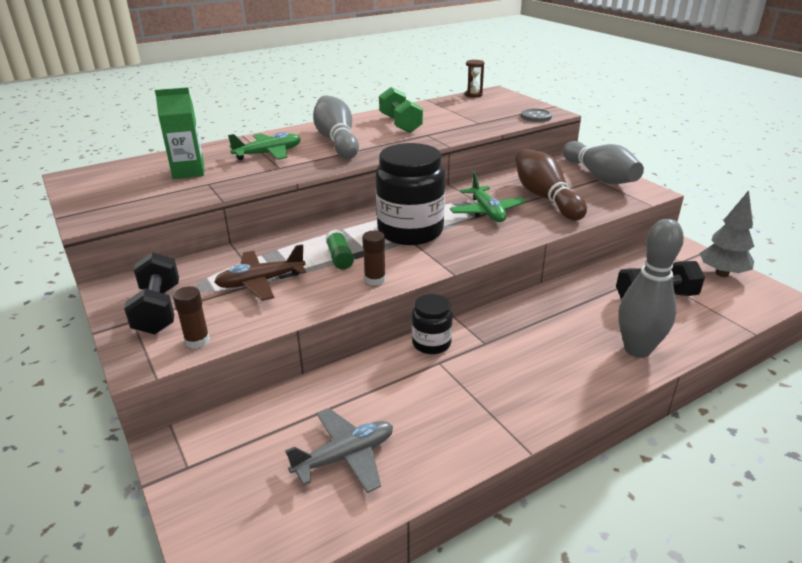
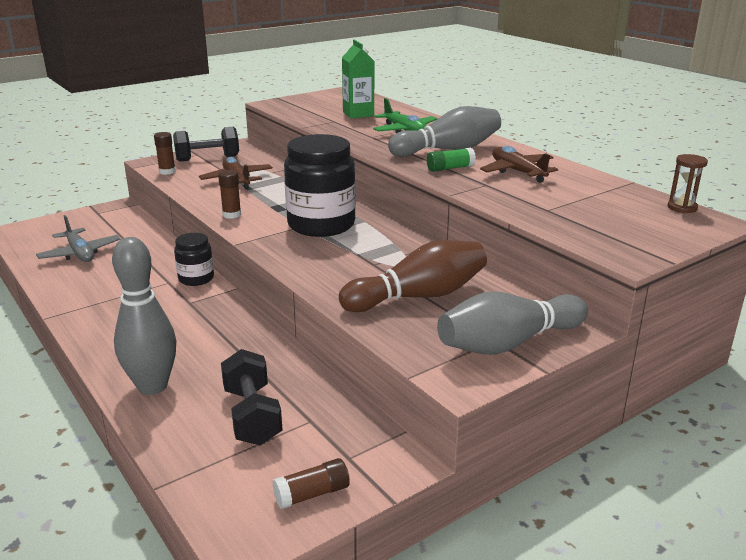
camera: 85 degrees right, 5 degrees down
green glue stick [325,229,354,269] -> green glue stick moved to [427,148,476,172]
green dumbbell [379,87,423,133] -> brown plane [480,146,558,183]
green plane [450,172,526,222] -> none
grey button [521,109,552,122] -> none
grey tree [699,190,754,277] -> brown glue stick [272,458,350,509]

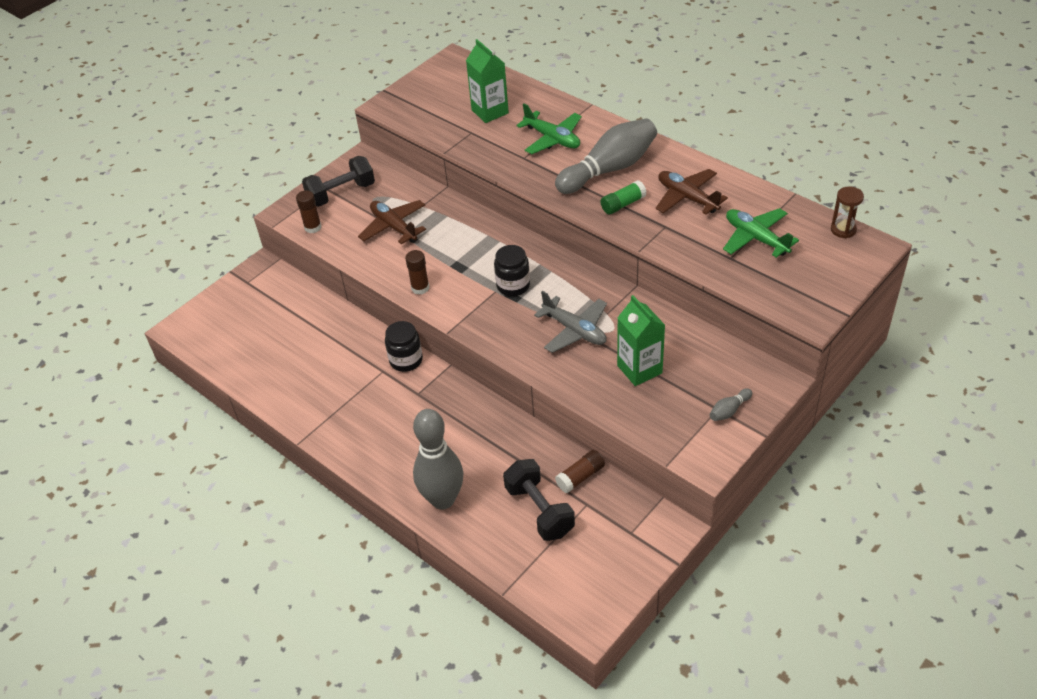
camera: 10 degrees left, 20 degrees up
grey plane [36,215,120,262] -> grey plane moved to [534,291,607,353]
brown glue stick [272,458,350,509] -> brown glue stick moved to [555,450,605,493]
black jar [284,134,356,237] -> black jar [494,245,530,296], size x0.52
brown bowling pin [339,240,487,312] -> green carton [617,295,665,386]
grey bowling pin [437,292,588,355] -> grey bowling pin [710,388,752,421], size x0.41
none -> green plane [723,208,799,258]

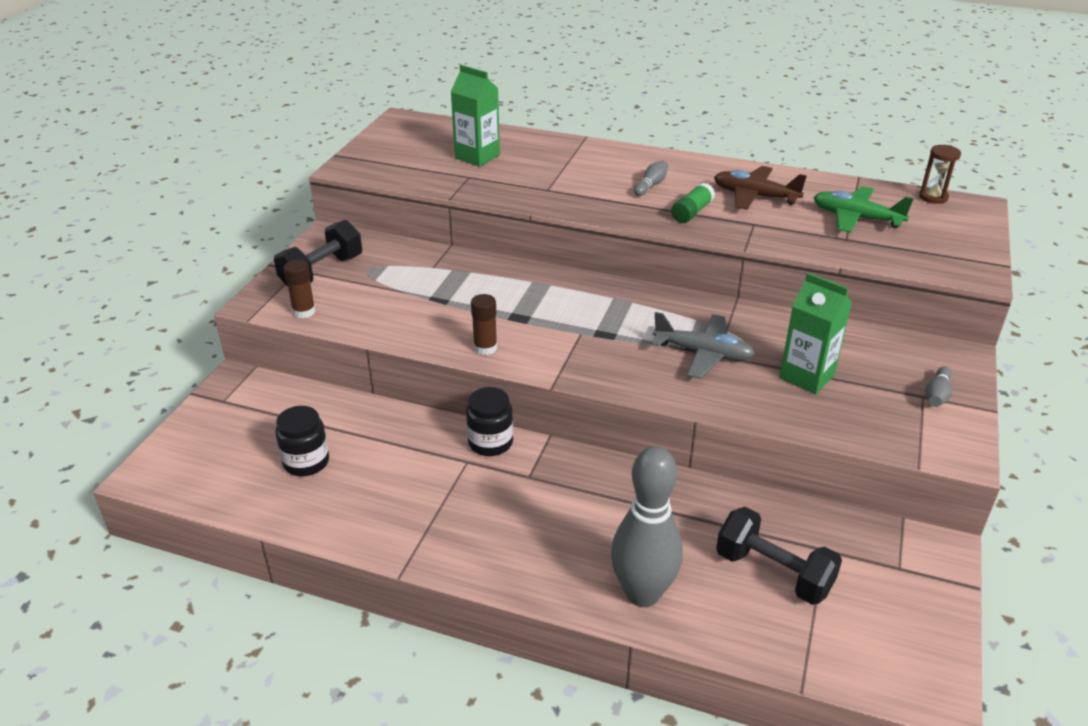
camera: 25 degrees left, 10 degrees down
brown plane [358,200,426,244] -> none
black jar [494,245,530,296] -> black jar moved to [275,406,329,476]
green plane [516,104,582,154] -> none
grey bowling pin [555,118,657,194] -> grey bowling pin [634,160,668,196], size x0.41
brown glue stick [555,450,605,493] -> none

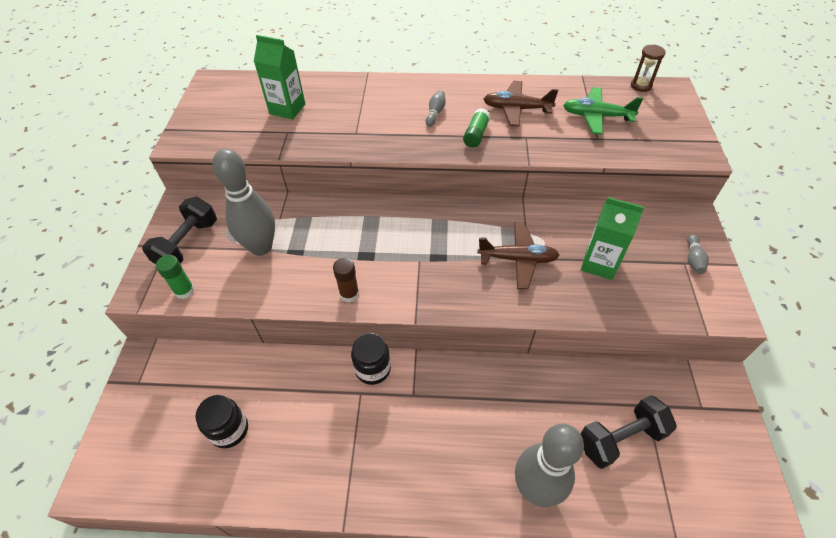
camera: 15 degrees left, 15 degrees up
brown glue stick [284,260,316,318] -> green glue stick [156,255,195,299]
grey plane [652,312,755,379] -> brown plane [477,222,560,289]
black dumbbell [716,507,842,605] -> black dumbbell turned 45 degrees counterclockwise [580,395,677,469]
none -> grey bowling pin [212,148,275,256]

